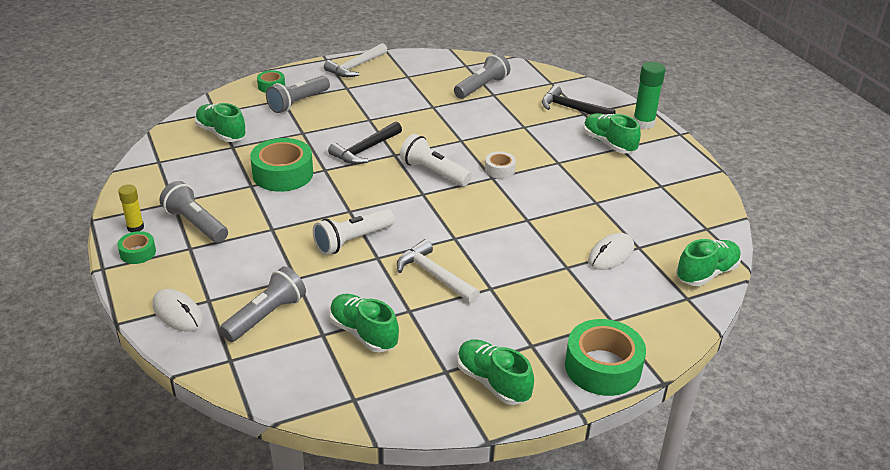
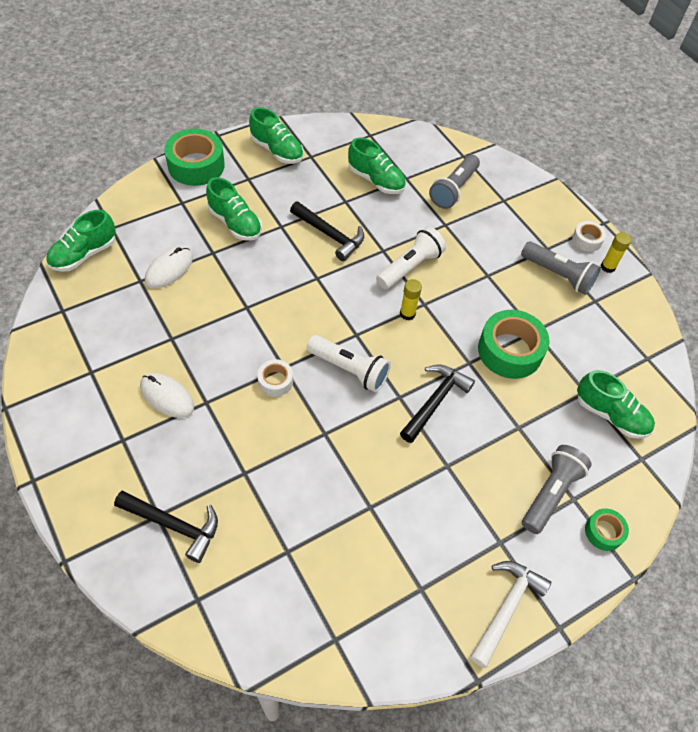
camera: 170 degrees right, 20 degrees up
green tape [117,231,156,264] -> white tape [572,221,606,252]
white mouse [152,289,203,332] -> white mouse moved to [140,373,194,418]
white hammer [397,239,480,303] -> black hammer [290,201,364,261]
grey flashlight [454,53,510,99] -> none
green shoe [583,113,641,154] -> green shoe moved to [206,177,262,241]
green glue stick [633,62,665,129] -> none
none -> yellow glue stick [400,279,422,320]

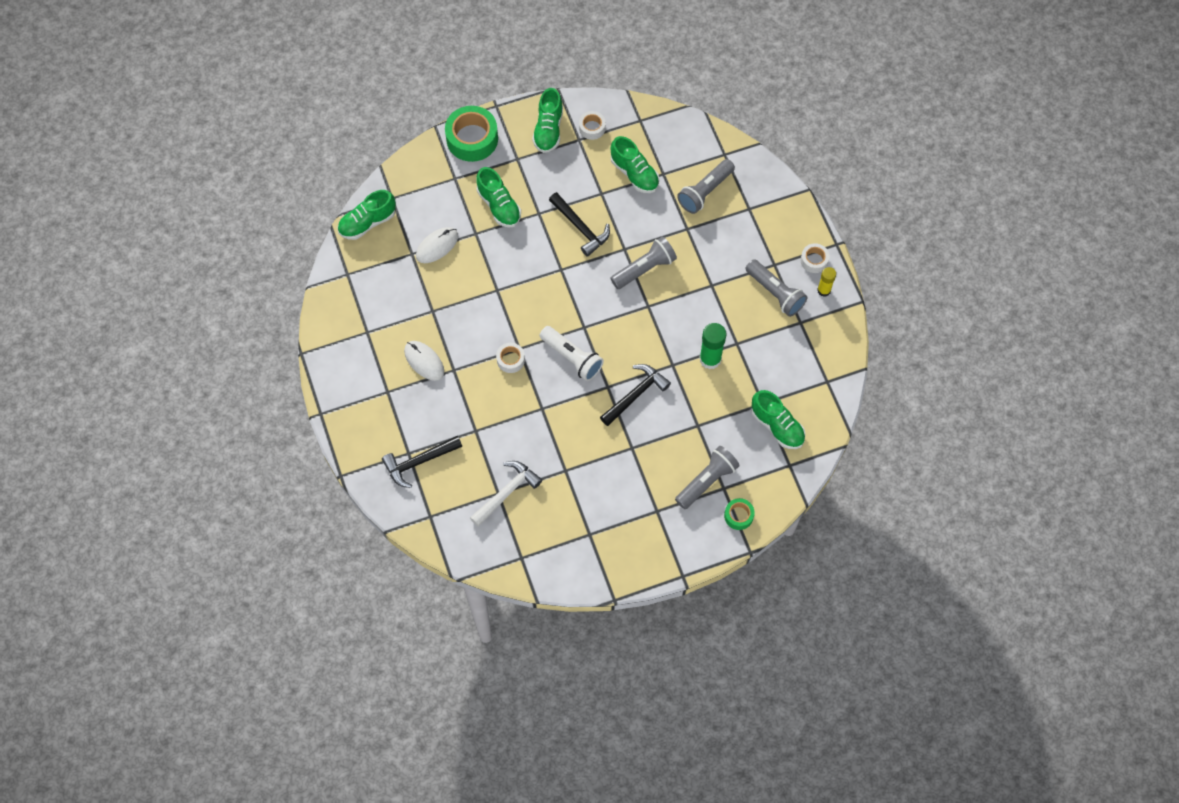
camera: 15 degrees right, 10 degrees up
black hammer [114,491,218,563] -> black hammer turned 120 degrees clockwise [382,436,462,488]
green shoe [249,107,304,164] -> green shoe turned 45 degrees clockwise [532,88,563,153]
white flashlight [376,227,446,289] -> grey flashlight [610,236,677,289]
yellow glue stick [400,279,422,320] -> none
white hammer [470,561,551,668] -> white hammer moved to [470,461,542,527]
green tape [478,310,550,379] -> green glue stick [699,323,726,369]
none -> white tape [579,111,606,140]

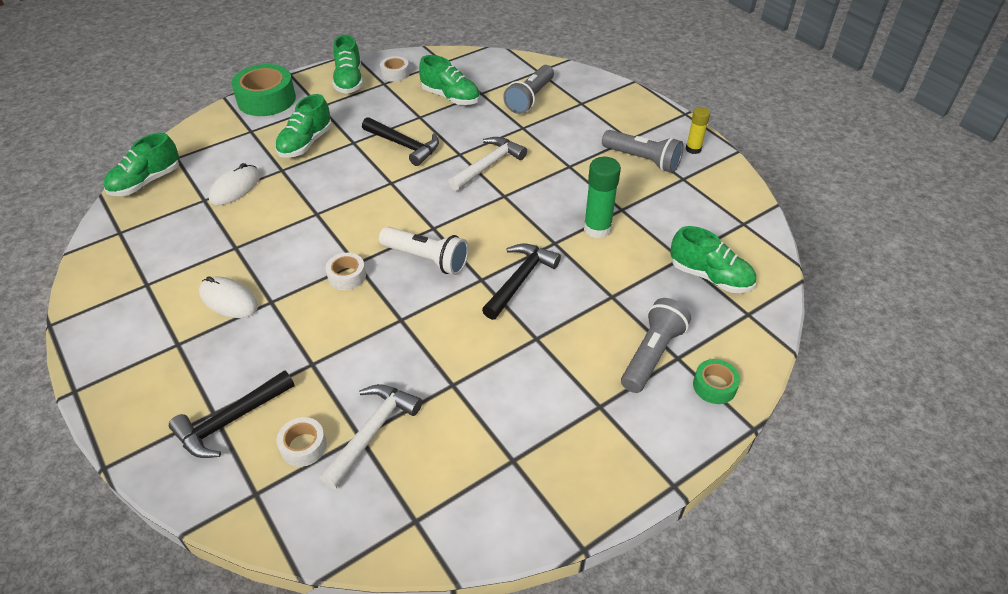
camera: 15 degrees left, 20 degrees down
green shoe [476,167,521,228] -> green shoe turned 75 degrees clockwise [275,94,332,158]
grey flashlight [610,236,677,289] -> white hammer [448,137,527,191]
white tape [801,243,829,273] -> white tape moved to [277,417,327,467]

